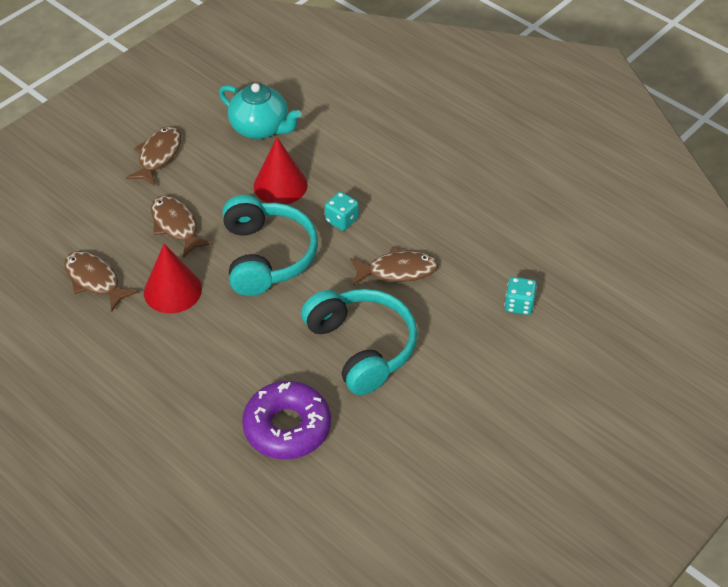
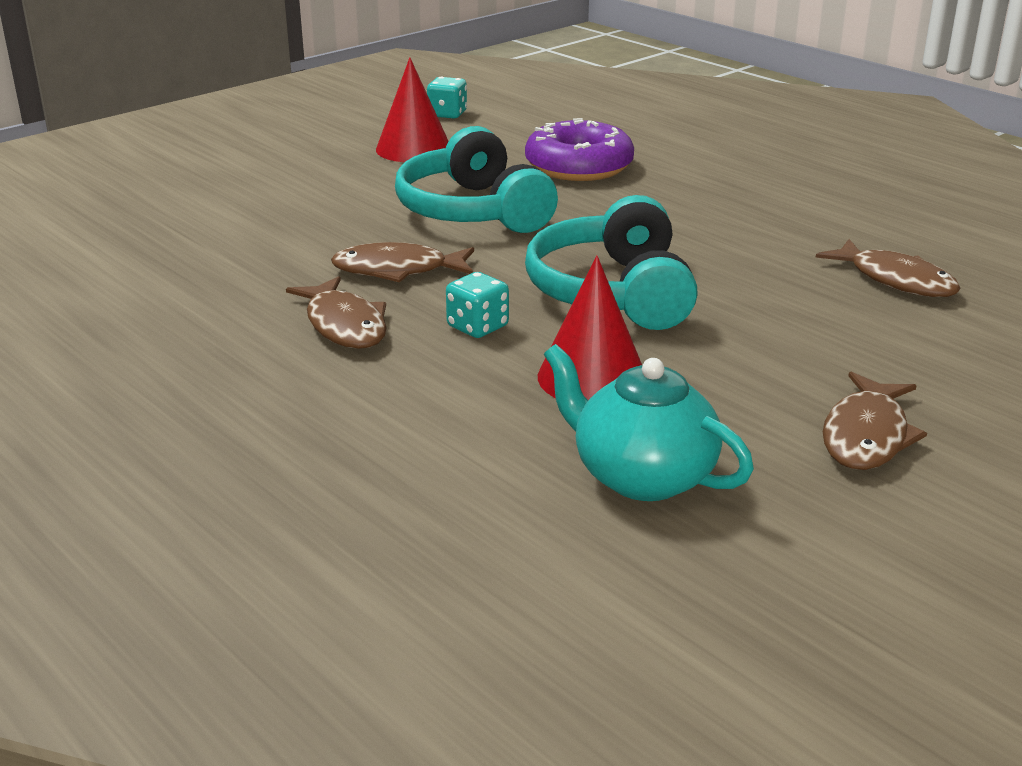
camera: 175 degrees left, 20 degrees down
red cone [144,244,202,313] -> red cone moved to [376,57,449,162]
brown fish [151,195,213,258] -> brown fish moved to [286,276,387,349]
turquoise dice [504,277,537,315] -> turquoise dice moved to [427,77,467,119]

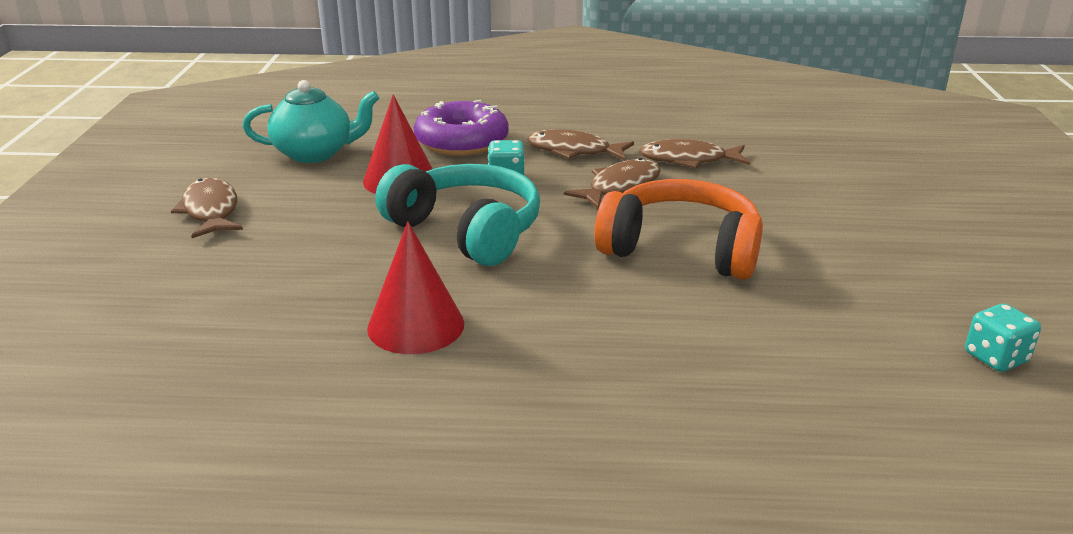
camera: 135 degrees right, 0 degrees up
red cone [376,57,449,162] -> red cone moved to [367,221,464,354]
turquoise headphones [395,126,558,233] -> orange headphones [594,179,763,280]
purple donut [525,118,634,181] -> purple donut moved to [414,100,509,156]
brown fish [815,239,961,297] -> brown fish moved to [639,139,750,169]

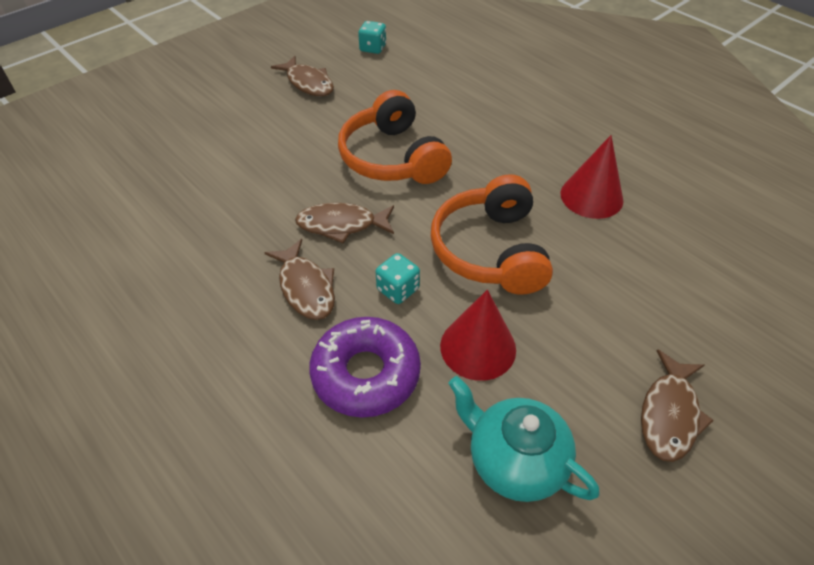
camera: 135 degrees left, 20 degrees up
turquoise headphones [375,164,540,266] -> orange headphones [431,174,553,295]
brown fish [639,139,750,169] -> brown fish moved to [271,56,334,96]

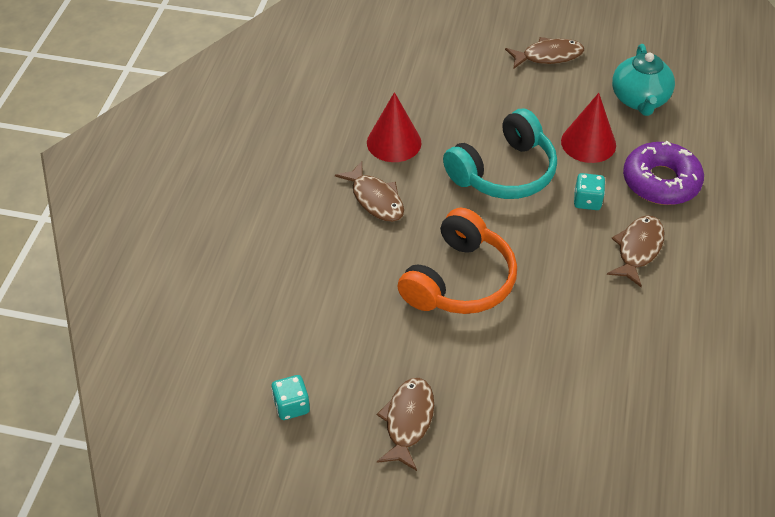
camera: 125 degrees left, 0 degrees up
brown fish [295,203,394,243] -> brown fish moved to [335,161,404,222]
orange headphones [431,174,553,295] -> turquoise headphones [443,109,557,199]

